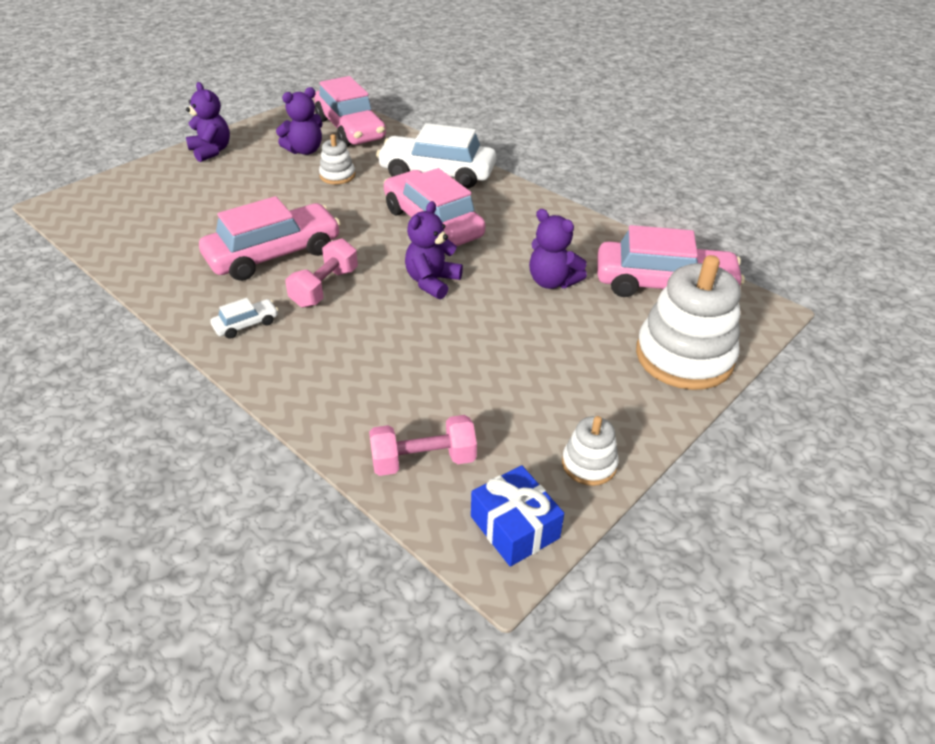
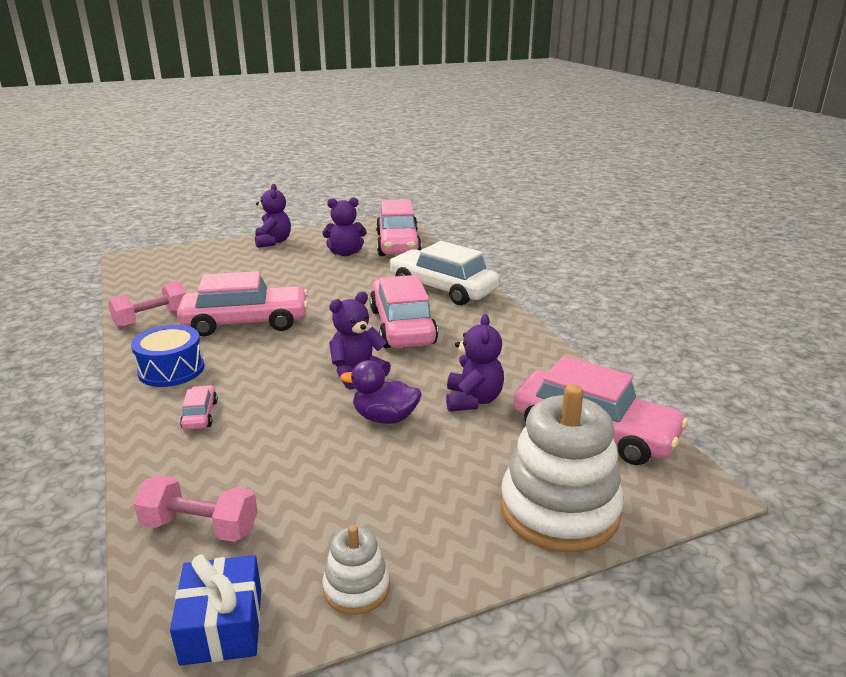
camera: 25 degrees right, 15 degrees down
white car [210,298,278,339] -> blue drum [131,325,204,387]
pink dumbbell [285,238,358,308] -> pink dumbbell moved to [108,281,186,328]
white stacking toy [319,134,355,185] -> none
purple teddy bear [529,209,587,289] -> purple teddy bear turned 150 degrees counterclockwise [446,314,504,412]
none -> pink car [180,385,218,430]
none -> purple duck [340,360,422,424]

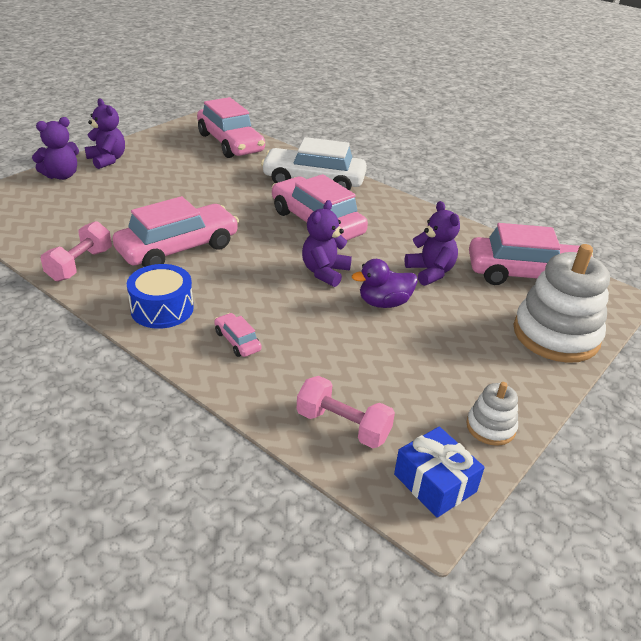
camera: 30 degrees left, 10 degrees up
pink dumbbell [134,475,258,542] -> pink dumbbell turned 45 degrees clockwise [297,376,395,448]
purple teddy bear [322,197,367,256] -> purple teddy bear moved to [32,117,79,180]

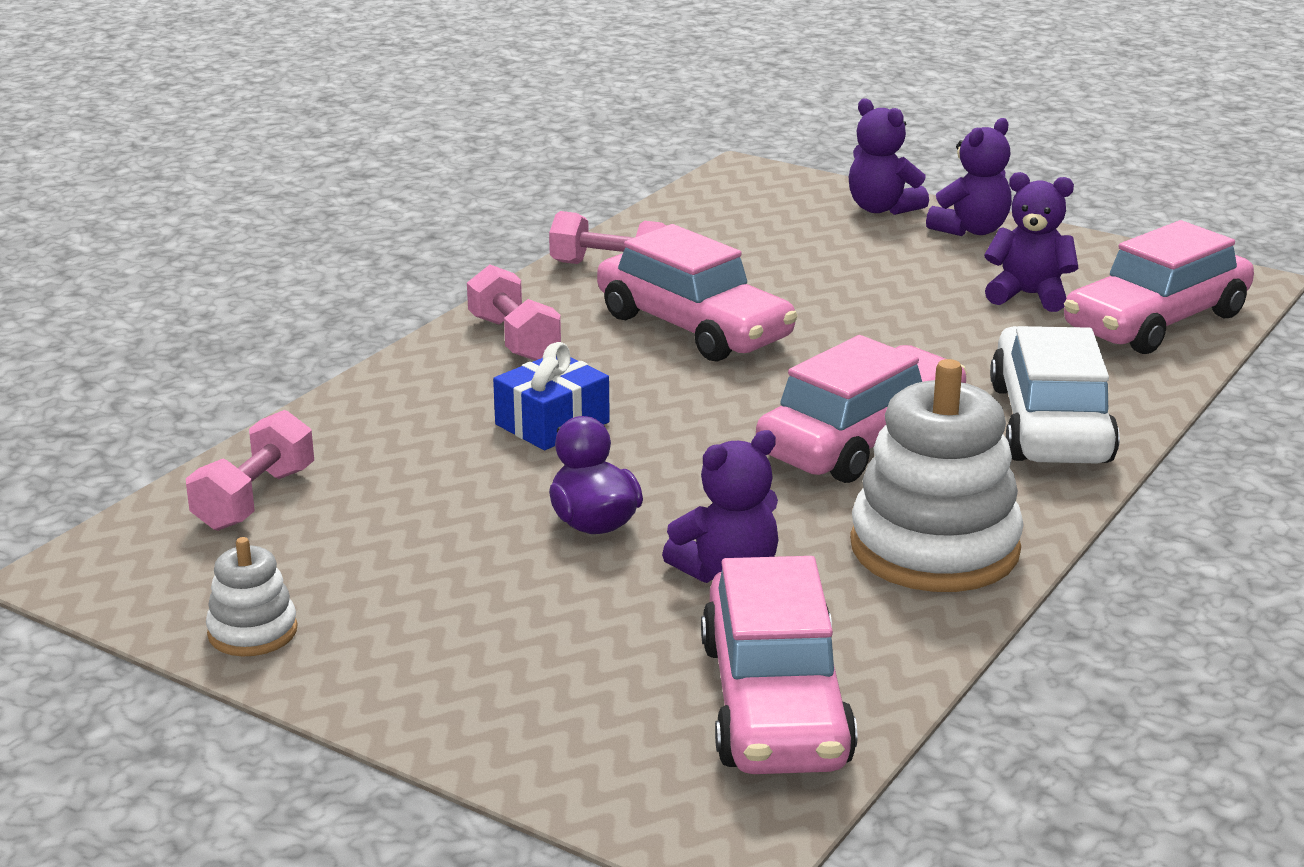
camera: 85 degrees right, 10 degrees down
blue drum [127,264,194,329] -> pink dumbbell [467,265,561,361]
pink car [214,313,262,357] -> none
purple teddy bear [302,200,352,287] -> purple teddy bear moved to [984,172,1078,312]
blue gift [394,427,485,518] -> blue gift moved to [493,342,610,450]
white stacking toy [514,244,610,363] -> white stacking toy moved to [850,359,1024,592]

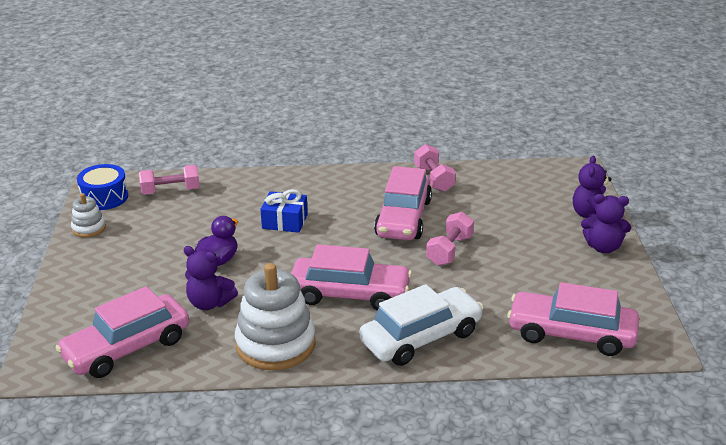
camera: 55 degrees right, 5 degrees up
pink dumbbell [467,265,561,361] -> pink dumbbell moved to [426,212,474,266]
purple teddy bear [984,172,1078,312] -> none
none -> blue drum [77,164,128,210]

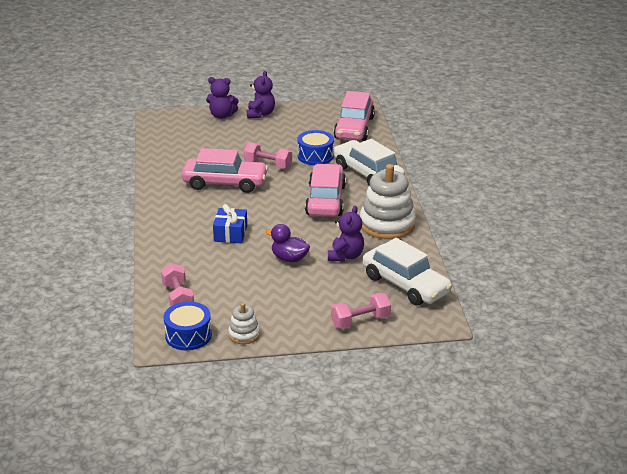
camera: 95 degrees left, 0 degrees up
pink car [55,286,189,378] -> white car [363,238,453,306]
pink dumbbell [414,144,456,192] -> pink dumbbell moved to [331,293,391,329]
none -> blue drum [297,130,334,165]

